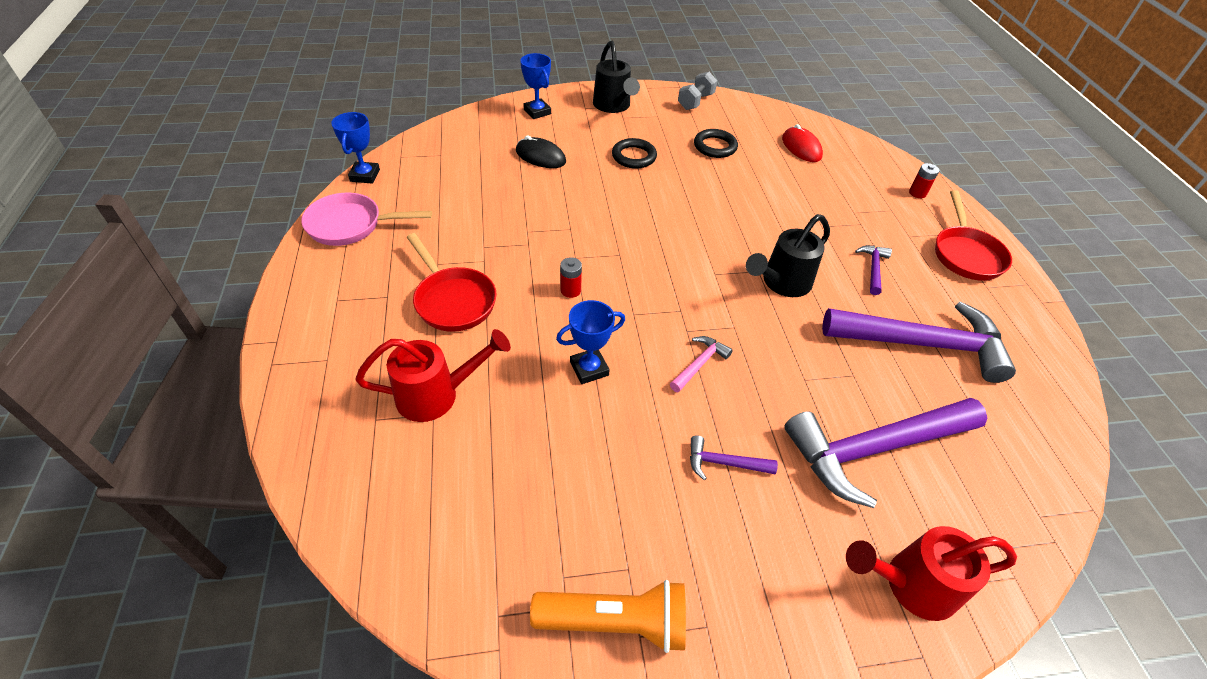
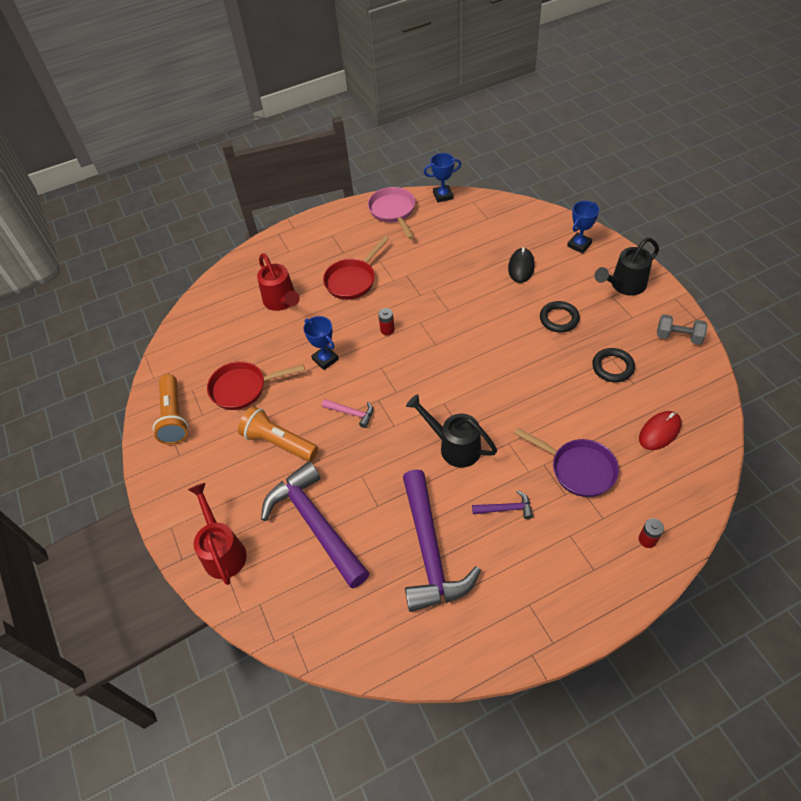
camera: 80 degrees right, 5 degrees up
purple hammer [690,435,778,480] -> orange flashlight [238,407,318,462]
red pan [935,190,1012,281] -> red pan moved to [207,361,305,410]
none -> purple pan [514,427,619,497]

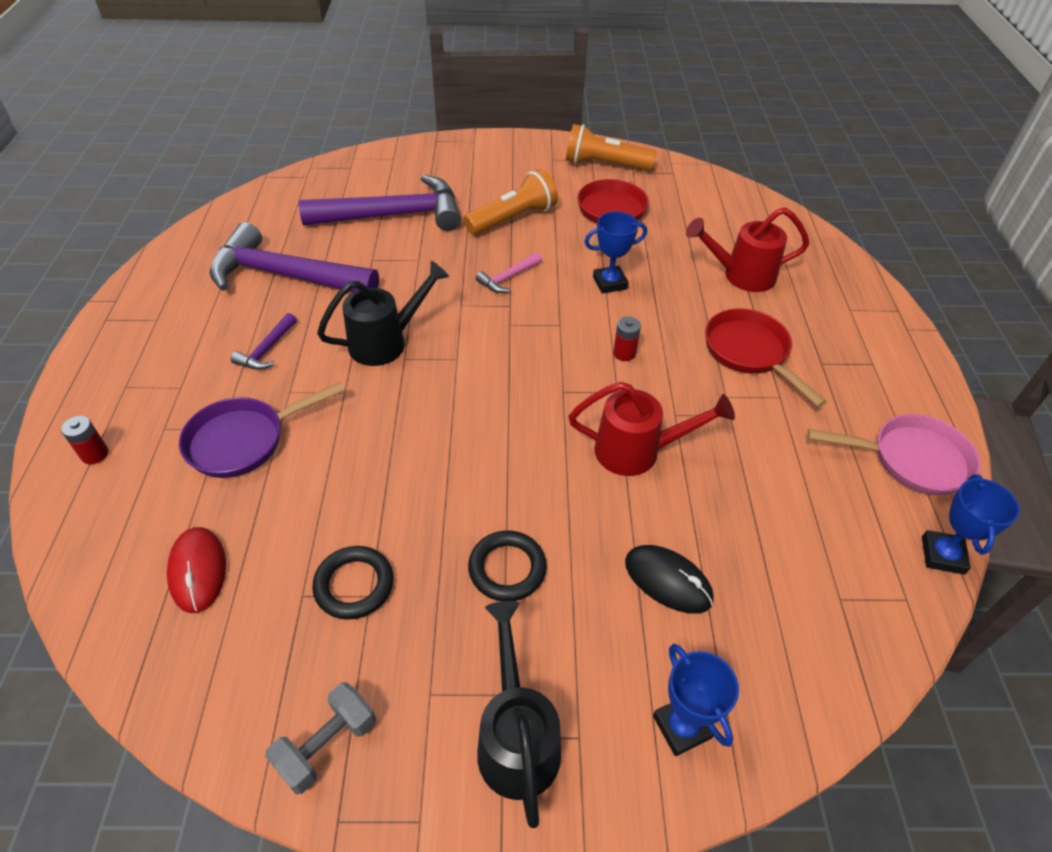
camera: 110 degrees right, 5 degrees down
red watering can [188,483,247,585] -> red watering can moved to [569,382,735,476]

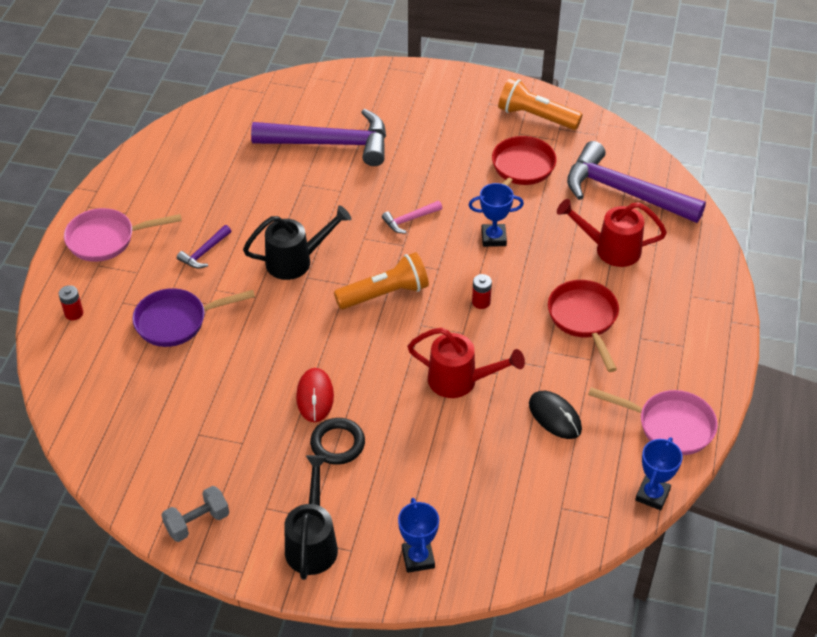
camera: 15 degrees right, 0 degrees up
red mouse [167,527,226,613] -> red mouse moved to [296,368,334,422]
purple hammer [209,222,379,292] -> purple hammer moved to [567,141,706,223]
black ring [312,546,393,620] -> none
orange flashlight [464,169,558,235] -> orange flashlight moved to [334,252,429,309]
black mouse [625,545,714,614] -> black mouse moved to [529,391,582,439]
none -> pink pan [64,208,182,262]

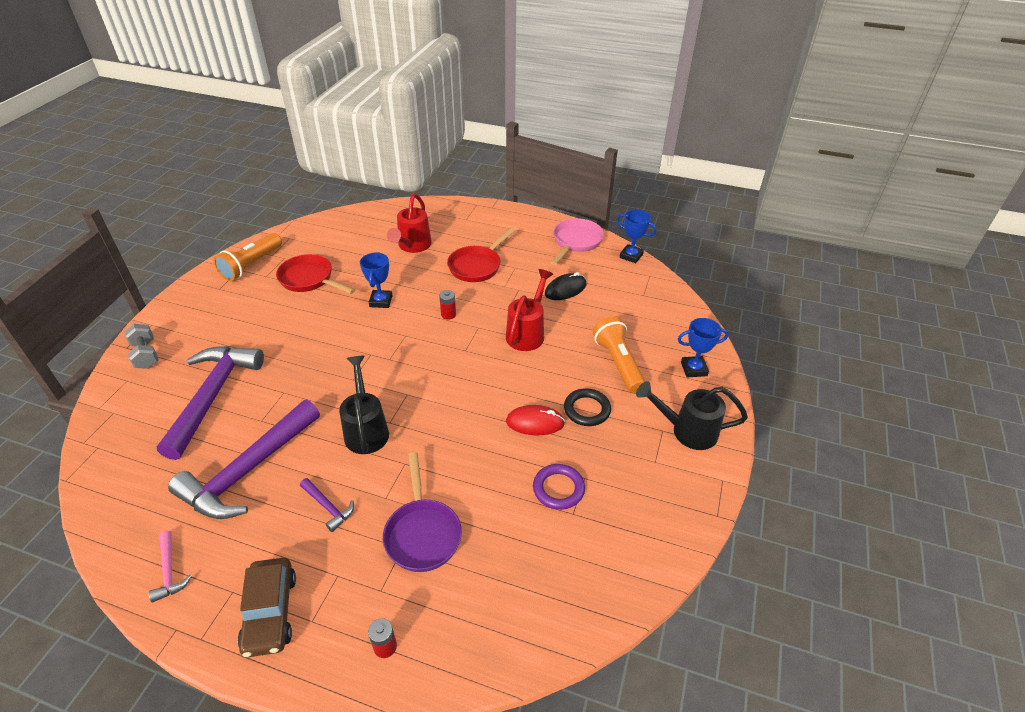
camera: 85 degrees left, 5 degrees down
pink pan [64,208,182,262] -> brown car [238,558,296,657]
grey dumbbell [162,486,229,542] -> grey dumbbell moved to [124,324,159,369]
orange flashlight [334,252,429,309] -> orange flashlight moved to [593,316,646,393]
pink hammer [382,201,442,234] -> pink hammer moved to [149,531,192,602]
red pan [548,280,619,372] -> red pan turned 45 degrees counterclockwise [447,227,516,282]
purple hammer [567,141,706,223] -> purple hammer moved to [168,400,320,519]
none -> purple ring [533,464,585,510]

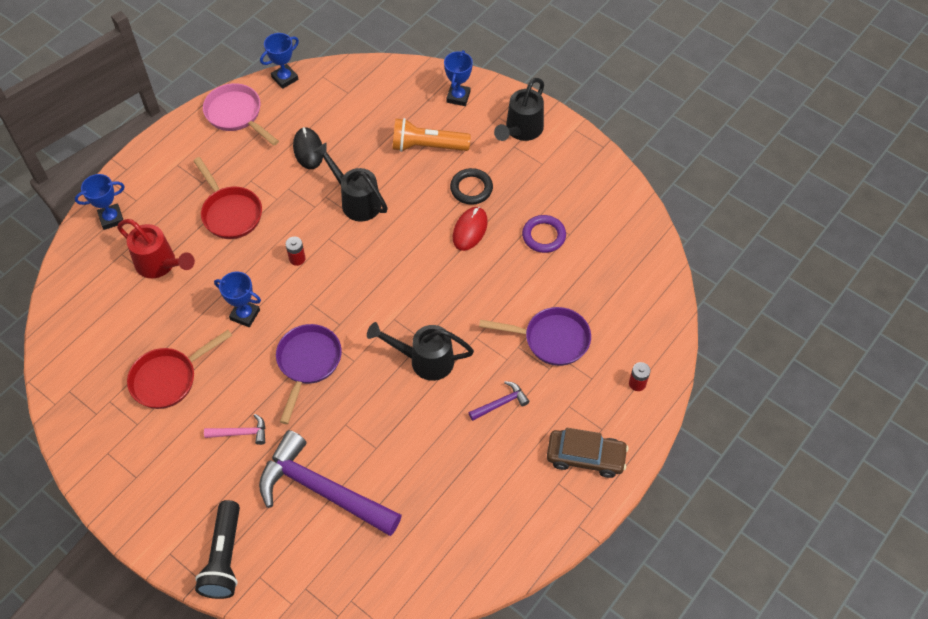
camera: 70 degrees left, 15 degrees up
grey dumbbell [124,324,159,369] -> black flashlight [195,500,240,599]
pink hammer [149,531,192,602] -> pink hammer moved to [204,414,266,445]
purple hammer [168,400,320,519] -> none
orange flashlight [214,233,282,281] -> none
red watering can [506,269,553,351] -> black watering can [313,142,388,221]
none -> blue trophy [75,174,125,230]
none -> purple pan [276,324,342,424]

